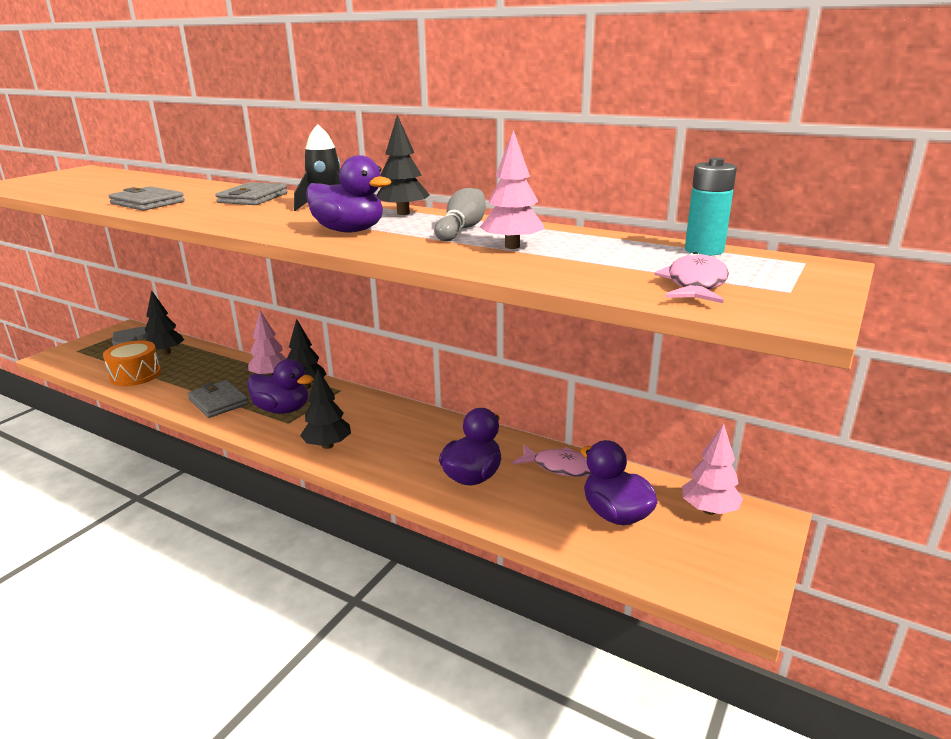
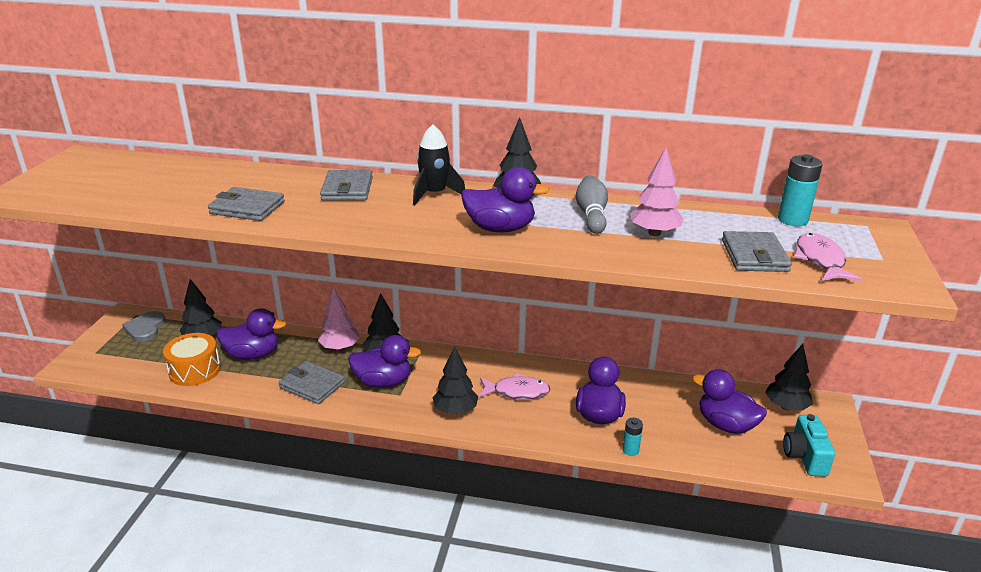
camera: 20 degrees left, 5 degrees up
pink fish [512,444,592,477] -> pink fish moved to [479,373,550,400]
pink tree [682,424,743,515] -> black tree [765,344,813,410]
none -> purple duck [216,308,286,360]
none -> turquoise battery [622,418,643,456]
none -> grey wallet [722,231,792,272]
none -> turquoise camera [783,414,835,476]

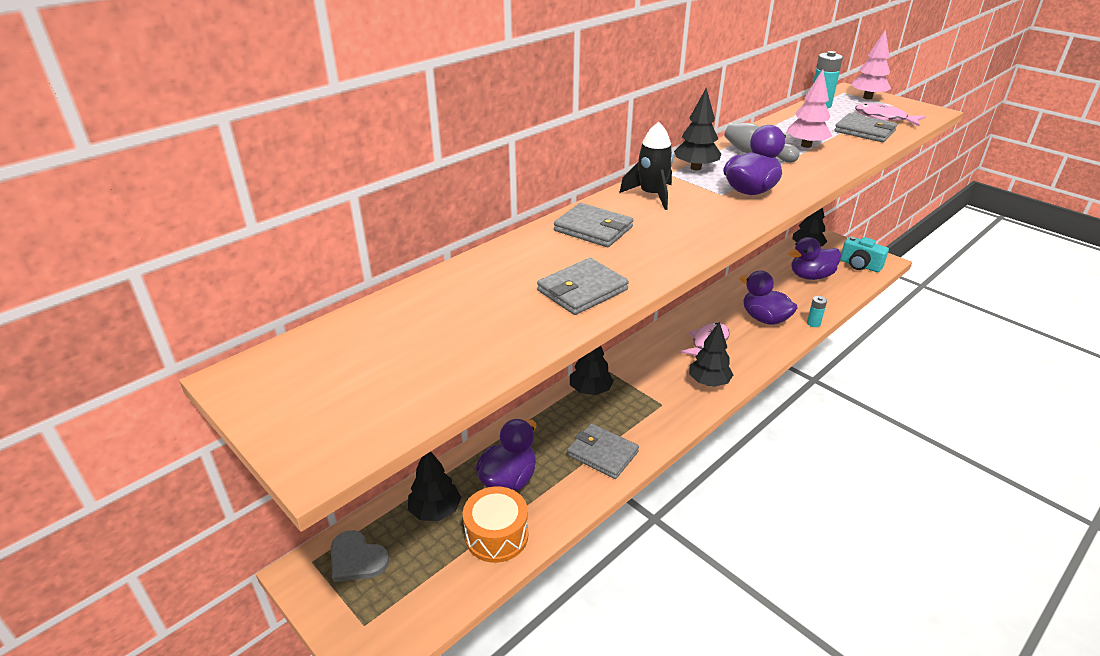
camera: 55 degrees left, 5 degrees up
grey wallet [279,361,345,404] -> grey wallet turned 60 degrees clockwise [567,423,639,479]
pink tree [318,288,360,351] -> pink tree moved to [851,29,891,99]
purple duck [348,335,421,388] -> none

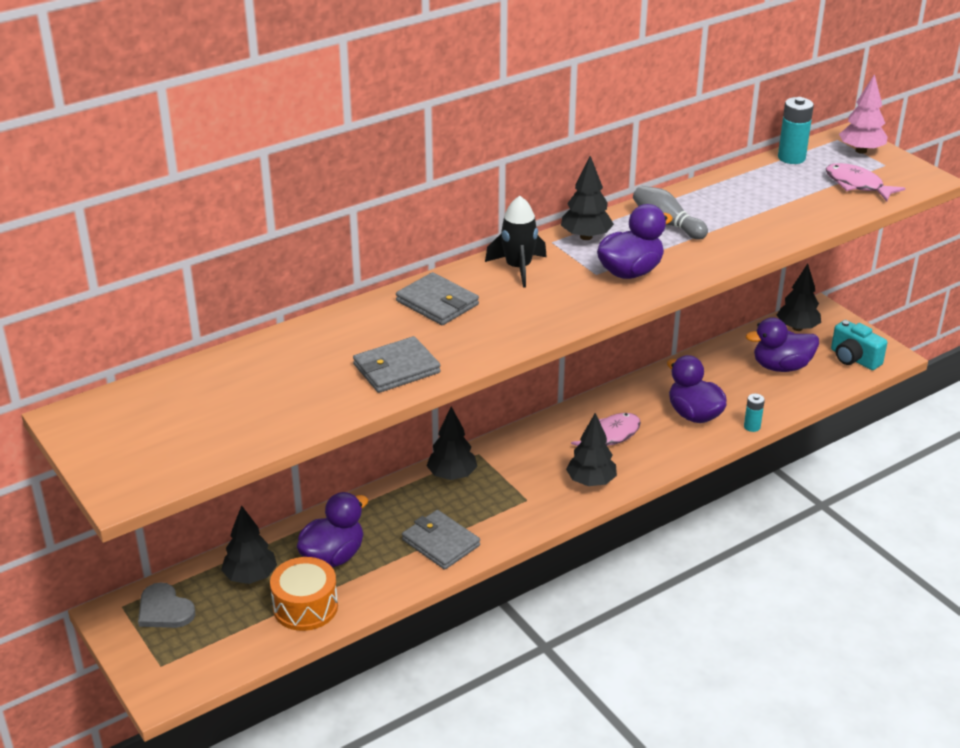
camera: 10 degrees right, 0 degrees up
pink tree [786,70,832,148] -> none
grey wallet [834,113,897,142] -> none

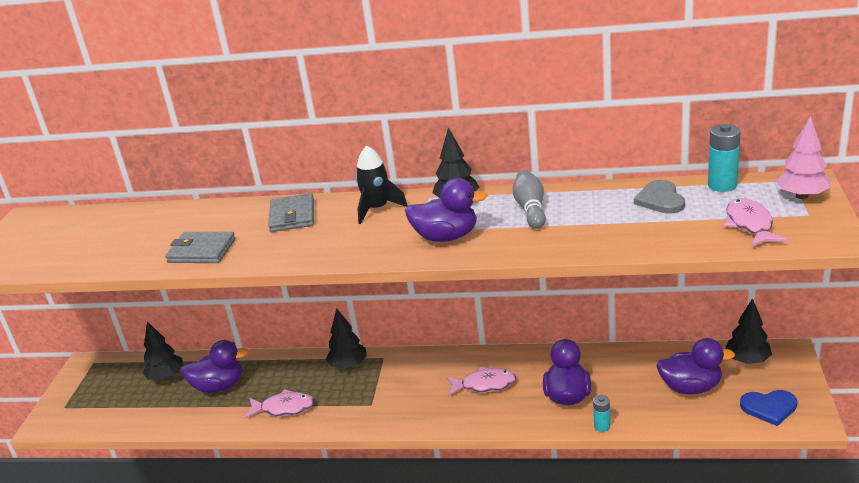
camera: 45 degrees right, 5 degrees down
grey heart [138,582,195,628] -> grey heart moved to [634,180,685,214]
orange drum [270,557,338,631] -> none
grey wallet [402,510,480,570] -> pink fish [244,389,315,419]
black tree [566,413,617,486] -> none
purple duck [746,317,819,372] -> purple duck turned 150 degrees clockwise [656,338,735,394]
turquoise camera [831,320,887,370] -> blue heart [740,390,797,426]

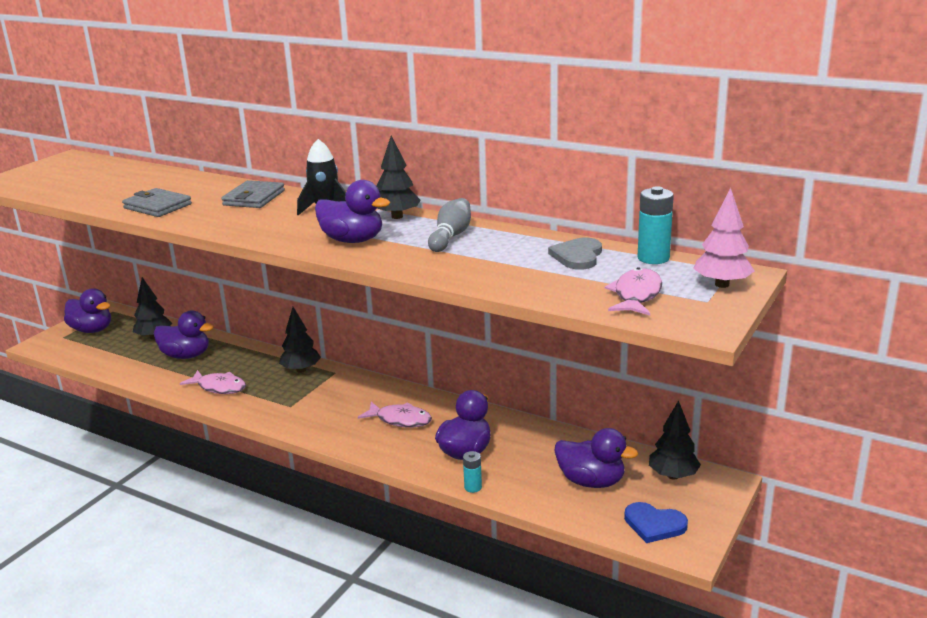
camera: 20 degrees right, 5 degrees down
none -> purple duck [64,288,111,333]

